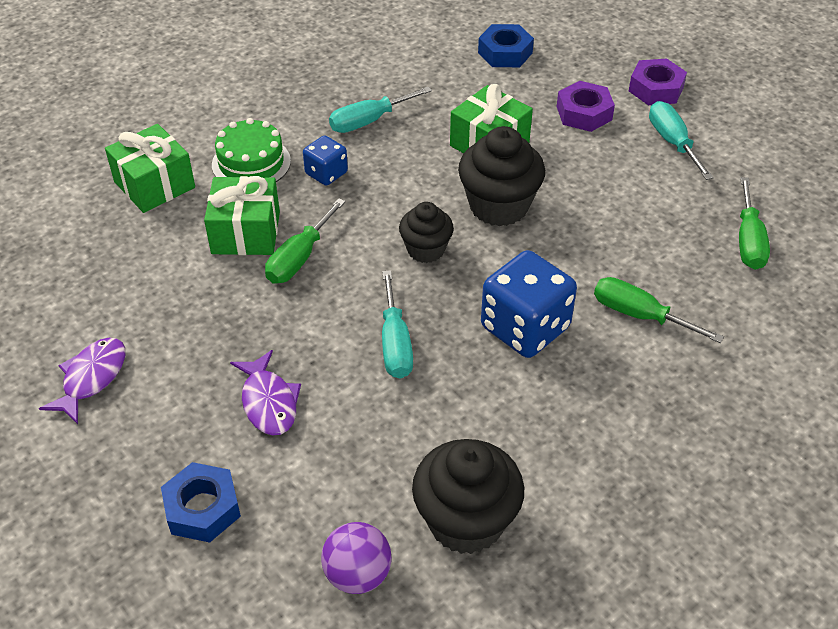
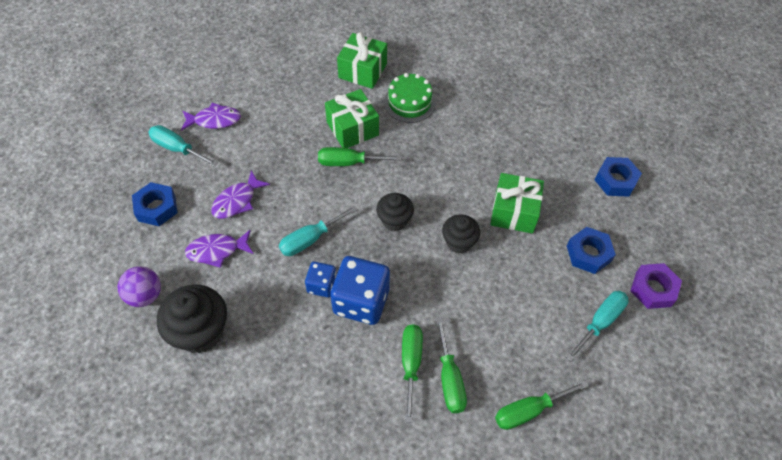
camera: 60 degrees right, 10 degrees up
blue dice [303,135,348,186] -> blue dice moved to [305,262,337,297]
turquoise screwdriver [329,87,432,133] -> turquoise screwdriver moved to [148,125,218,167]
black cupcake [458,126,545,227] -> black cupcake [442,214,480,253], size x0.61
purple nut [557,81,615,132] -> blue nut [567,227,616,274]
none -> purple fish [185,230,254,268]
none -> green screwdriver [436,317,467,413]

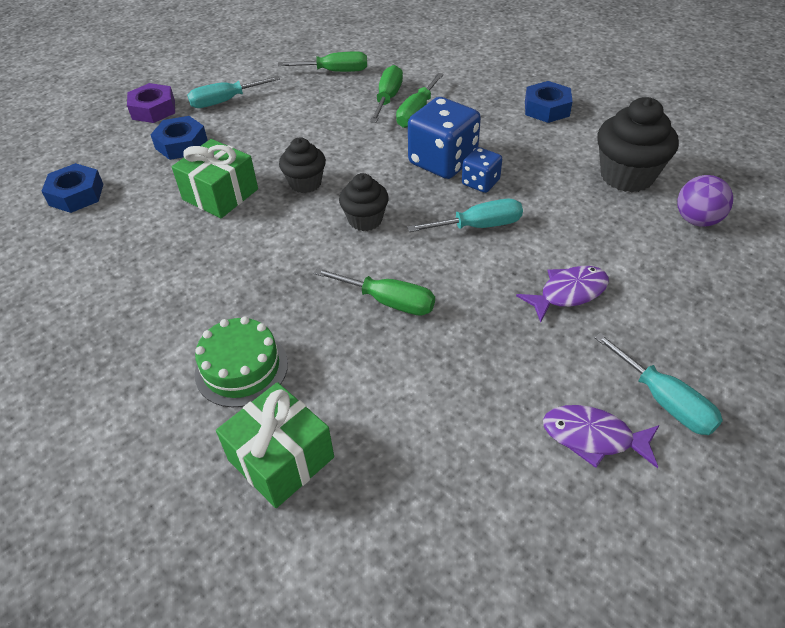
camera: 155 degrees left, 10 degrees down
blue nut [132,182,178,226] -> blue nut moved to [525,81,573,123]
purple fish [185,230,254,268] -> none
green gift [325,89,379,148] -> none

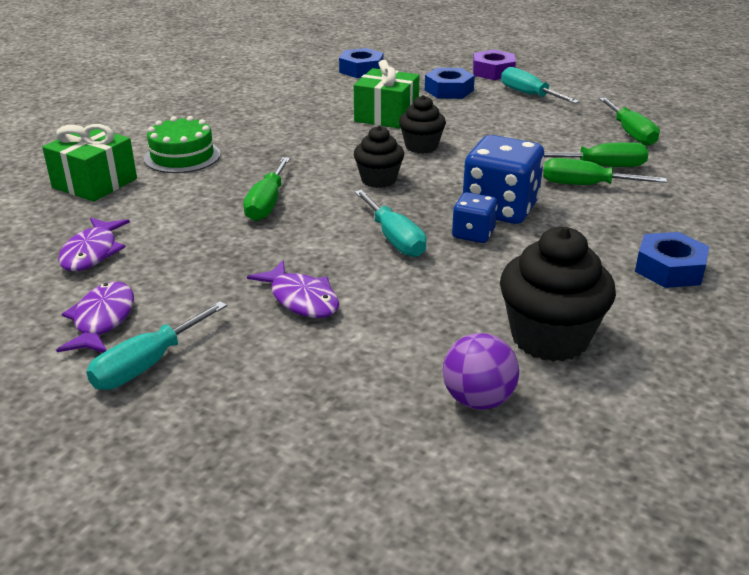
camera: 75 degrees right, 15 degrees down
none -> purple fish [58,217,130,271]

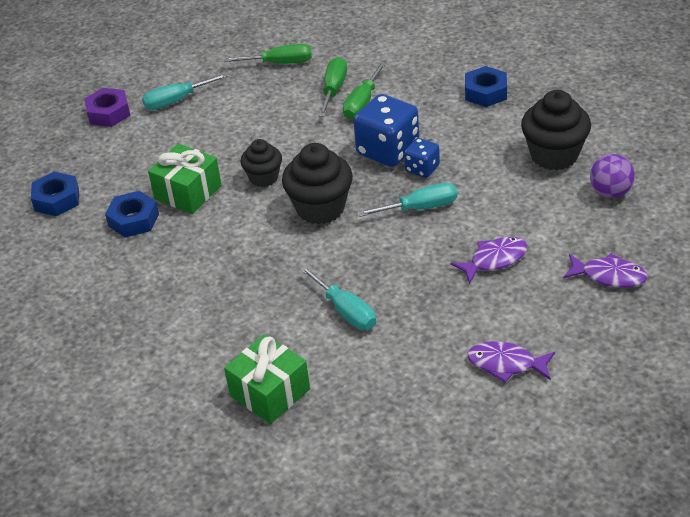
camera: 75 degrees left, 10 degrees up
purple fish [58,217,130,271] -> purple fish moved to [563,253,648,288]
turquoise screwdriver [86,301,227,390] -> turquoise screwdriver moved to [300,266,376,330]
green cake [144,116,220,173] -> none
green screwdriver [243,157,290,221] -> none
black cupcake [354,126,404,188] -> black cupcake [282,143,353,224], size x1.63
blue nut [425,68,475,99] -> blue nut moved to [105,191,159,237]

